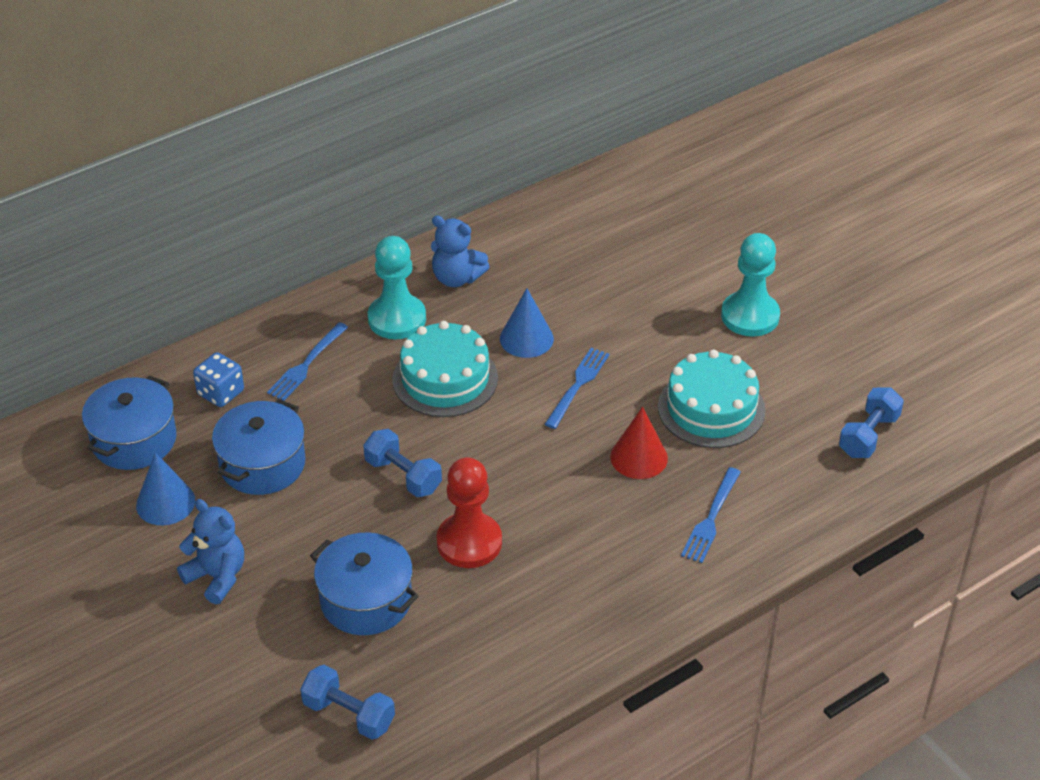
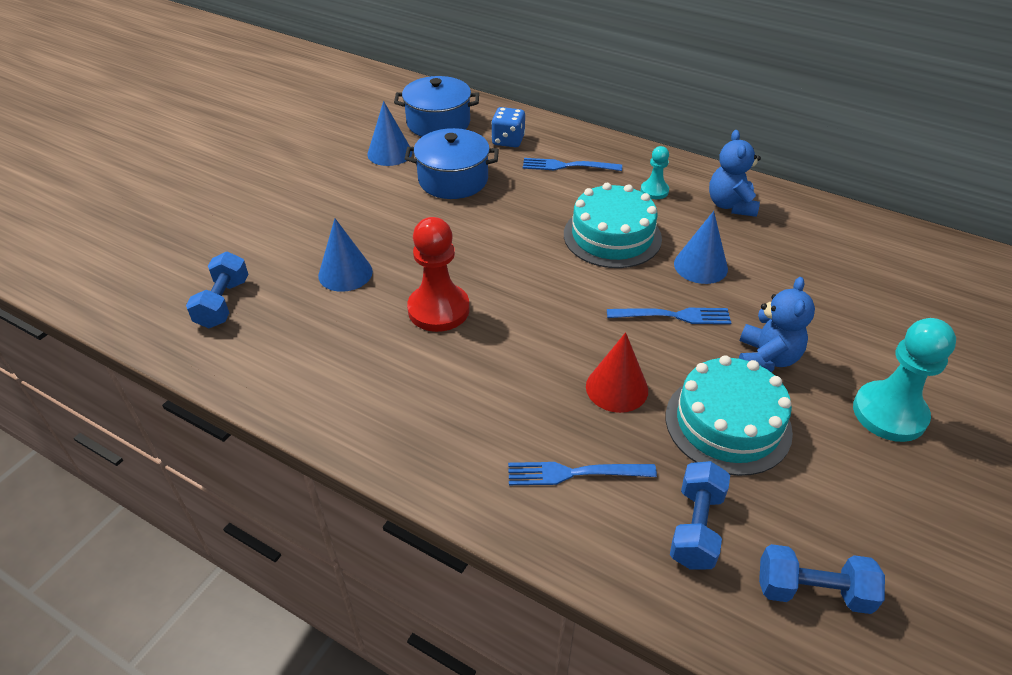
camera: 65 degrees right, 0 degrees up
blue teddy bear [177,499,244,604] -> blue teddy bear moved to [739,277,815,372]
blue pot [310,532,419,635] -> blue cone [318,219,373,292]
blue dumbbell [363,429,442,497] -> blue dumbbell moved to [670,461,730,569]
turquoise pawn [368,236,426,339] -> turquoise pawn [641,146,669,199], size x0.54

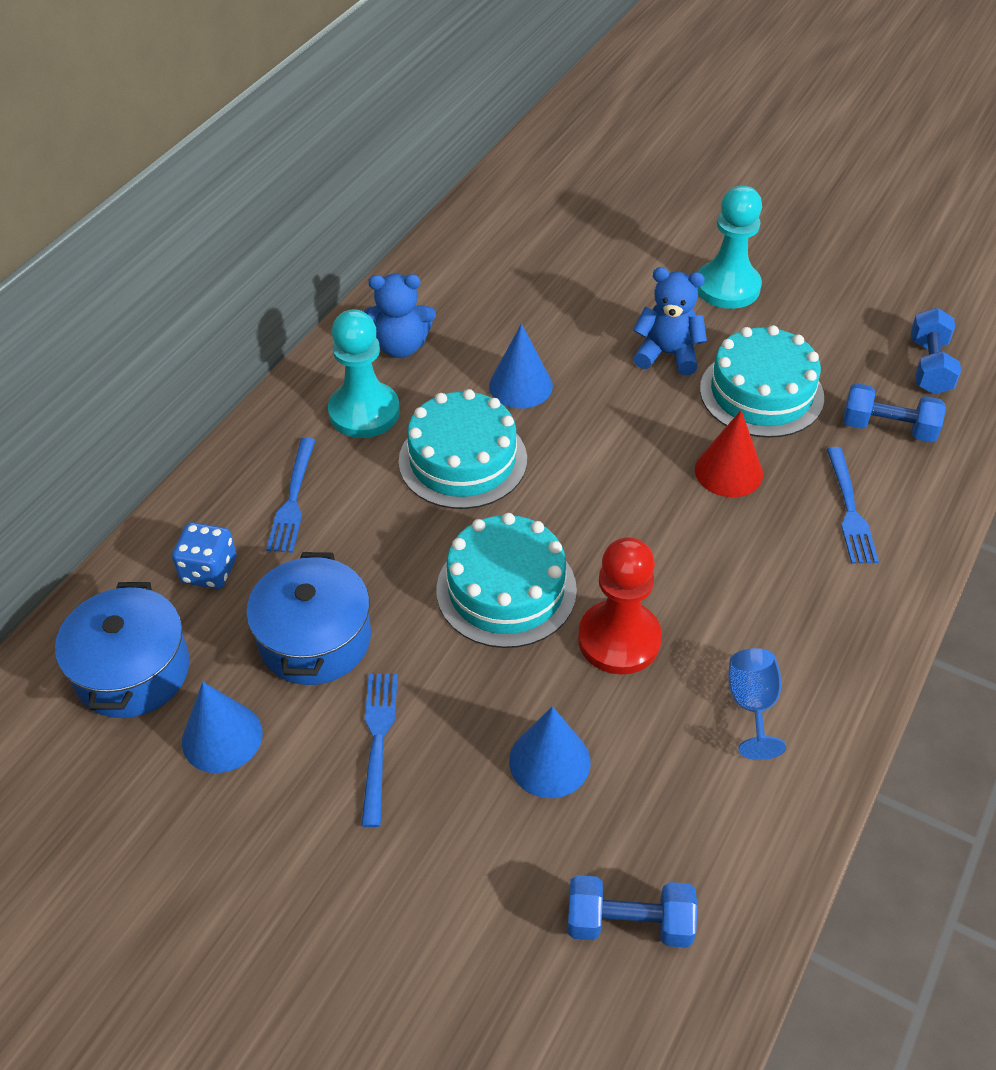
camera: 90 degrees left, 5 degrees up
blue fork [607,308,731,324] -> blue fork moved to [361,674,398,827]
turquoise pawn [641,146,669,199] -> turquoise pawn [328,309,400,438], size x1.86
none -> turquoise cake [436,513,577,648]
none -> blue goblet [728,648,786,760]

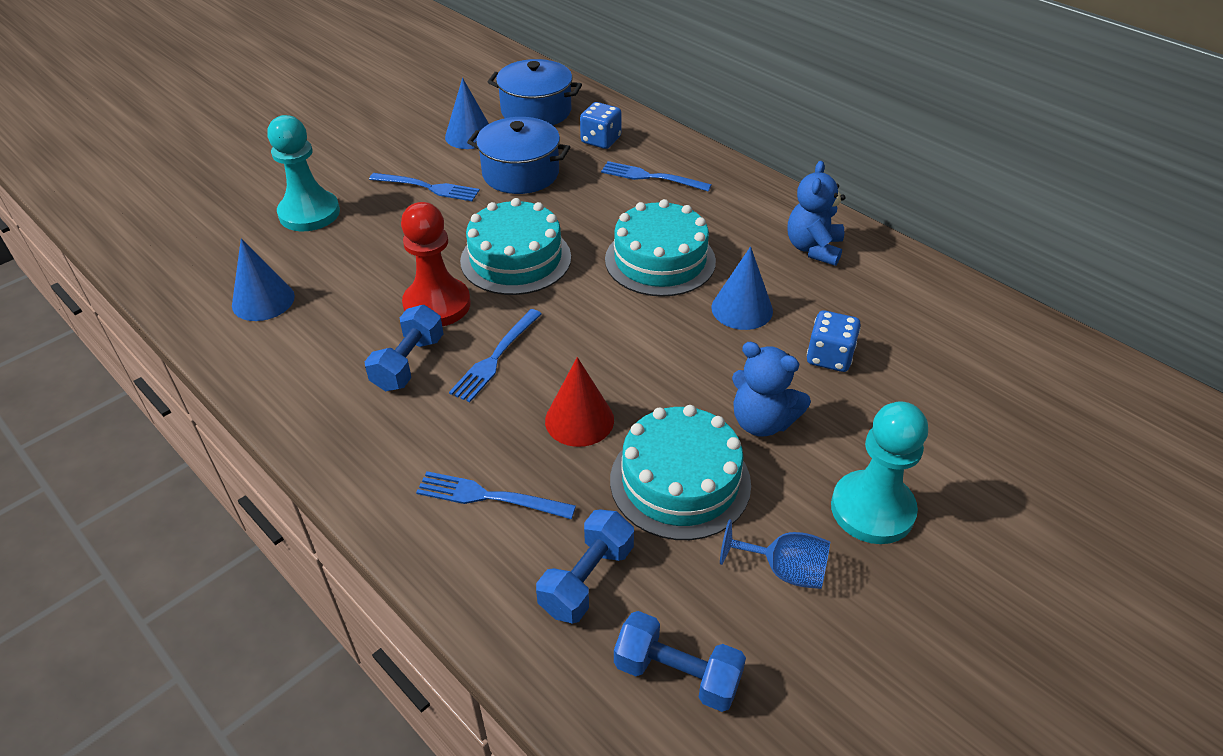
camera: 105 degrees right, 5 degrees down
turquoise pawn [328,309,400,438] -> turquoise pawn moved to [268,115,340,231]
blue cone [509,706,591,798] -> blue cone moved to [232,238,295,321]
blue dumbbell [568,875,697,948] -> blue dumbbell moved to [365,305,444,391]
blue teddy bear [633,267,707,375] -> blue teddy bear turned 90 degrees clockwise [732,342,811,437]
blue goblet [728,648,786,760] -> blue goblet moved to [720,519,830,589]
none -> blue fork [449,309,541,402]
none -> blue dice [807,310,861,372]

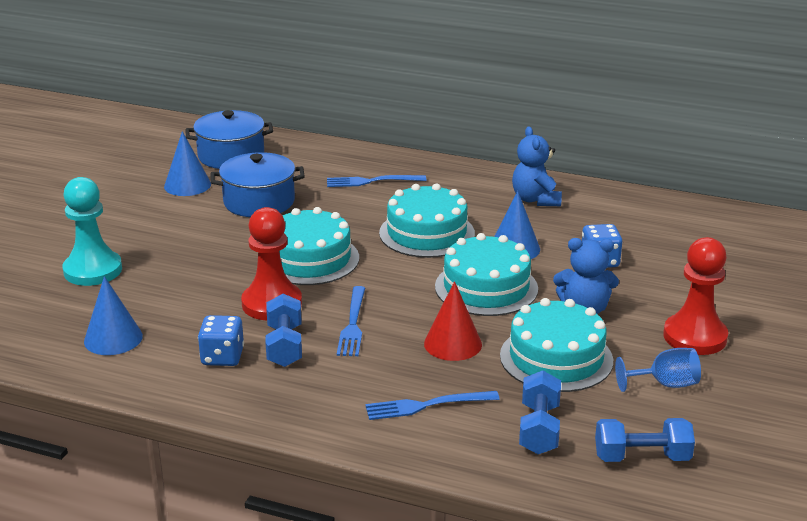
camera: 25 degrees left, 15 degrees down
blue fork [369,173,480,201] -> none
blue dice [580,102,622,149] -> blue dice moved to [198,315,244,366]
turquoise pawn [831,401,928,544] -> red pawn [663,237,728,355]
none -> turquoise cake [435,233,538,316]

